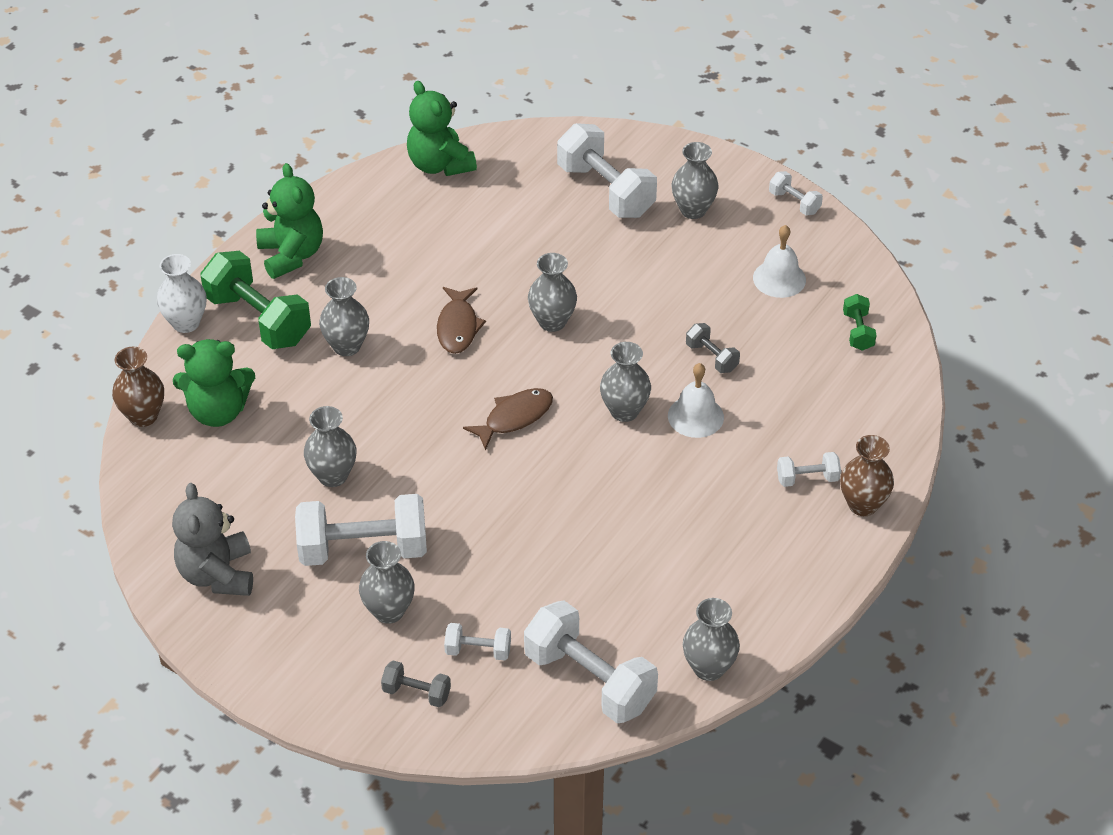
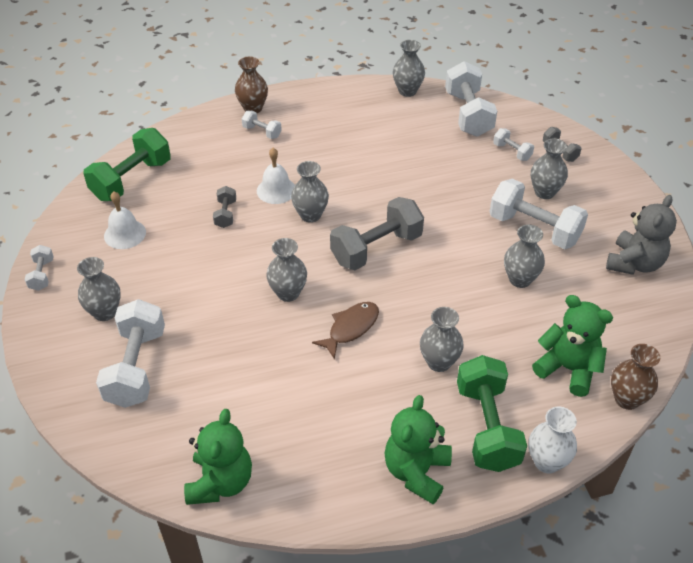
camera: 140 degrees left, 0 degrees up
brown fish [463,388,553,450] -> grey dumbbell [330,197,424,270]
green dumbbell [843,294,876,351] -> green dumbbell [83,128,171,201], size x2.07

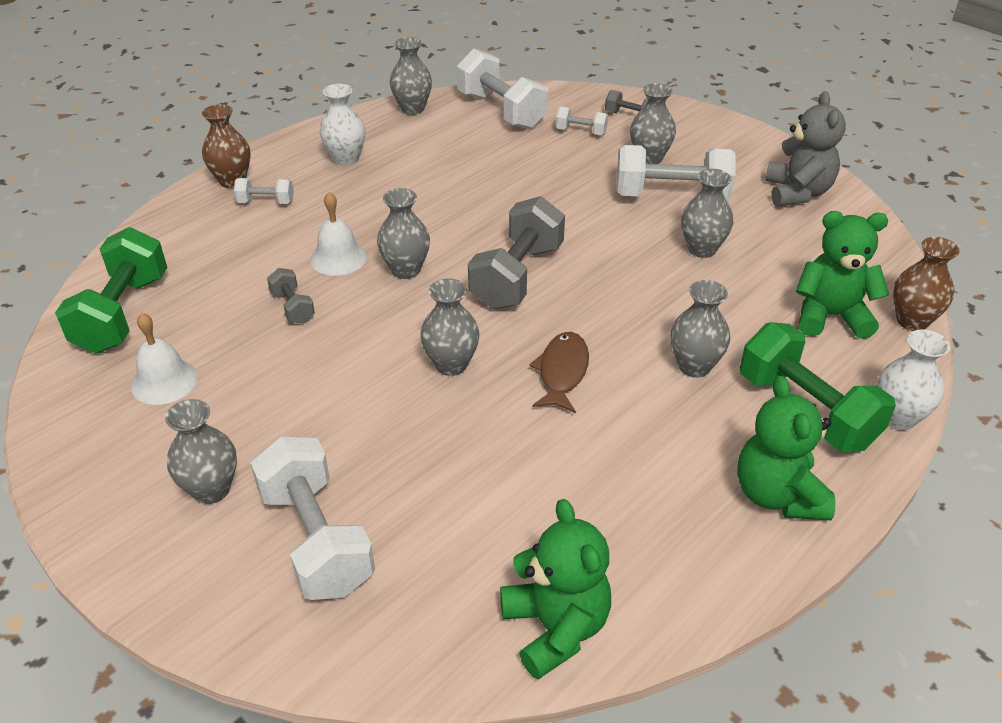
camera: 30 degrees left, 5 degrees down
white dumbbell [25,245,53,291] -> none
none -> white vase [320,84,366,166]

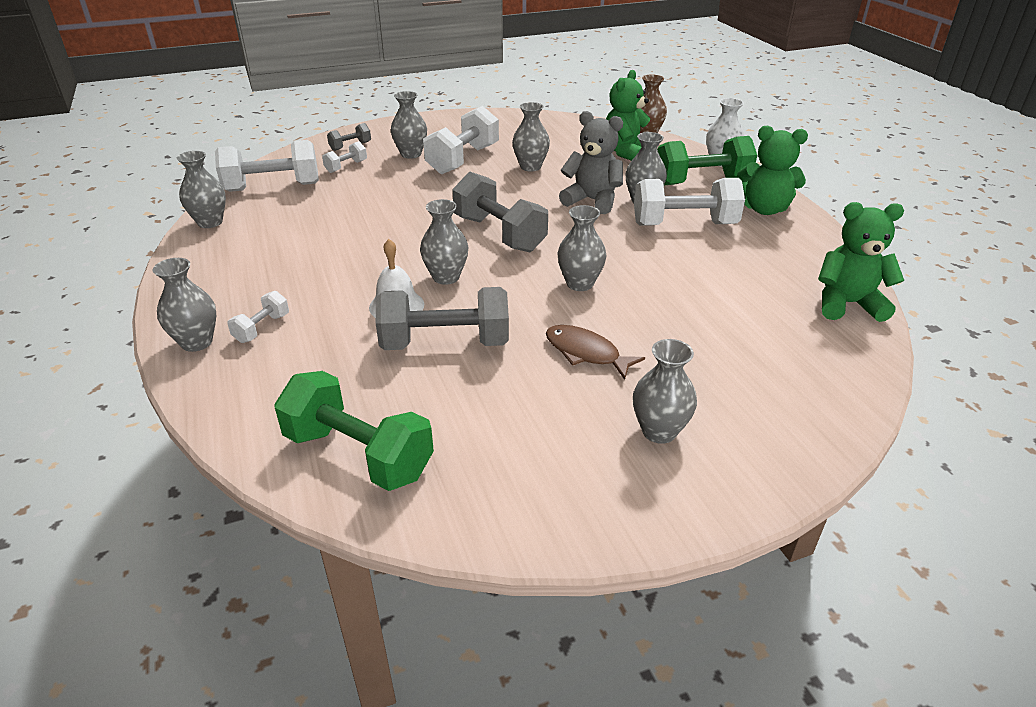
camera: 65 degrees left, 5 degrees down
white bell [131,313,198,405] -> none
brown vase [202,104,251,188] -> grey vase [153,258,216,352]
white dumbbell [250,436,375,600] -> white dumbbell moved to [634,178,745,226]
grey dumbbell [267,268,315,323] -> grey dumbbell [376,287,509,350], size x2.07
white vase [320,84,366,166] -> none
brown fish [529,332,589,413] -> brown fish moved to [546,325,645,380]
grey teddy bear [765,91,846,207] -> grey teddy bear moved to [559,111,623,214]

